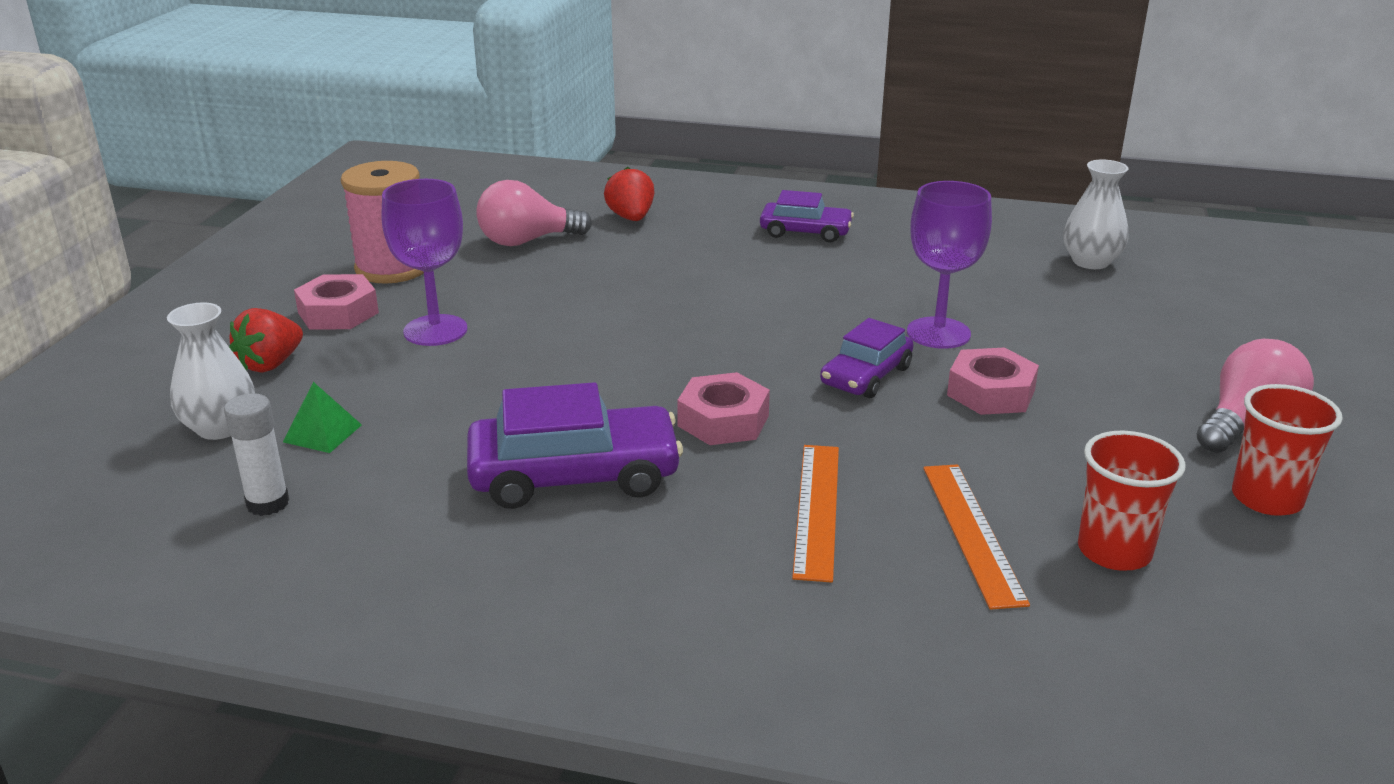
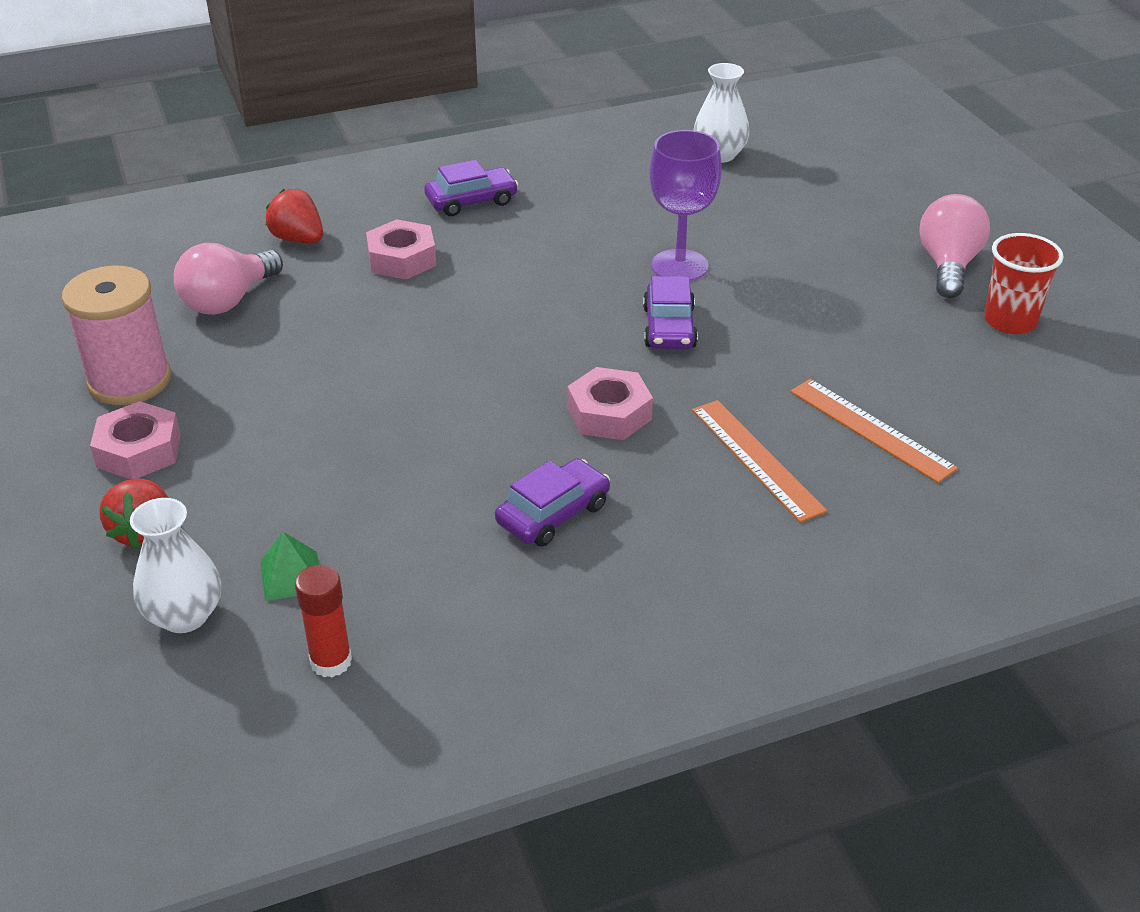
camera: 35 degrees left, 10 degrees up
white glue stick [224,393,289,516] -> red glue stick [295,565,352,677]
purple goblet [382,179,468,346] -> none
purple car [467,382,683,509] -> purple car [495,458,610,546], size x0.61
pink nut [947,348,1039,415] -> pink nut moved to [366,219,436,279]
red cup [1078,431,1186,571] -> none

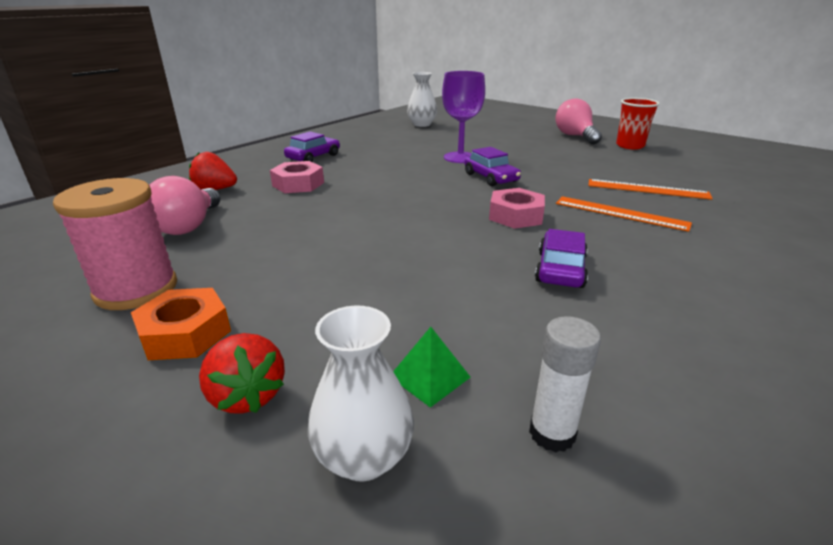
camera: 30 degrees left, 10 degrees down
pink nut [90,401,181,480] -> orange nut [131,288,231,360]
red glue stick [295,565,352,677] -> white glue stick [529,316,601,452]

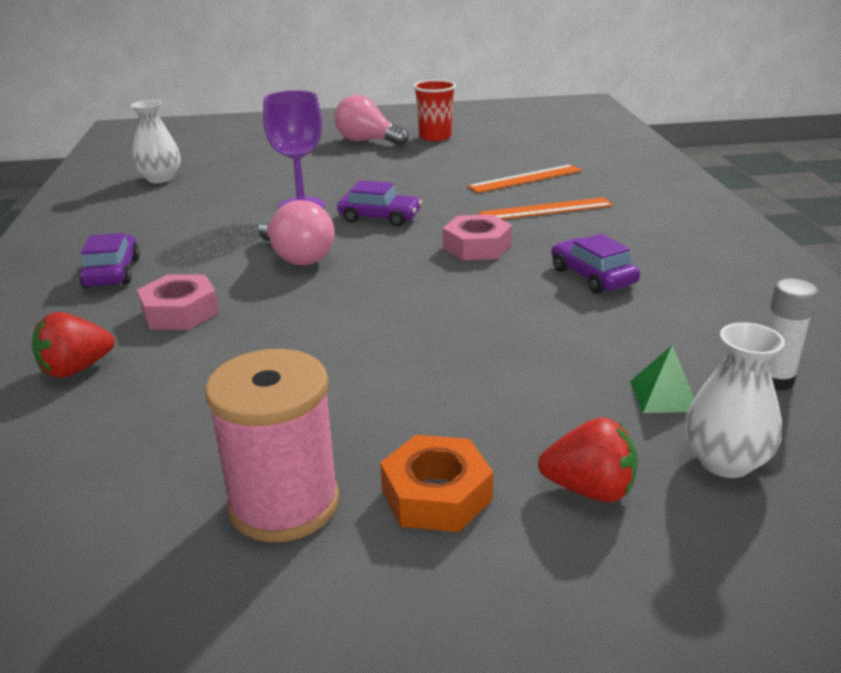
camera: 45 degrees left, 0 degrees up
pink light bulb [150,176,220,235] -> pink light bulb moved to [258,200,335,265]

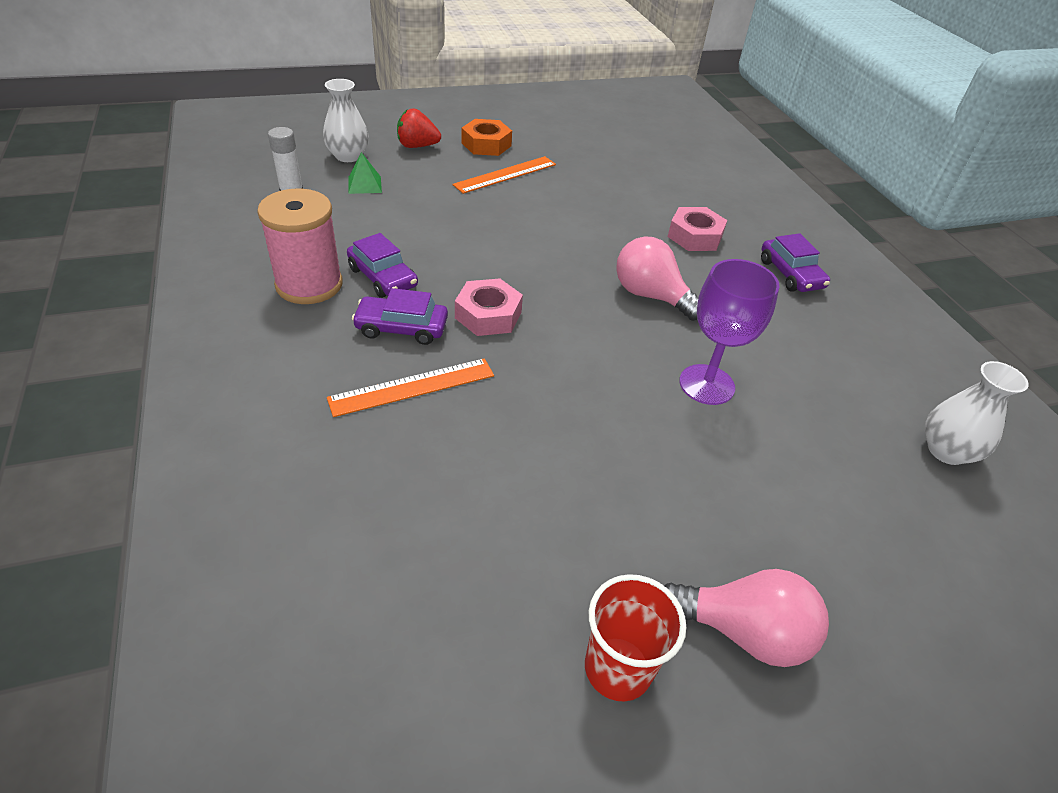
camera: 165 degrees right, 15 degrees up
red strawberry [32,312,115,378] -> none
pink spool [205,349,339,542] -> pink spool moved to [257,189,343,304]
purple car [337,180,422,227] -> purple car moved to [352,288,448,345]
orange ruler [467,164,582,193] -> orange ruler moved to [452,156,556,194]

